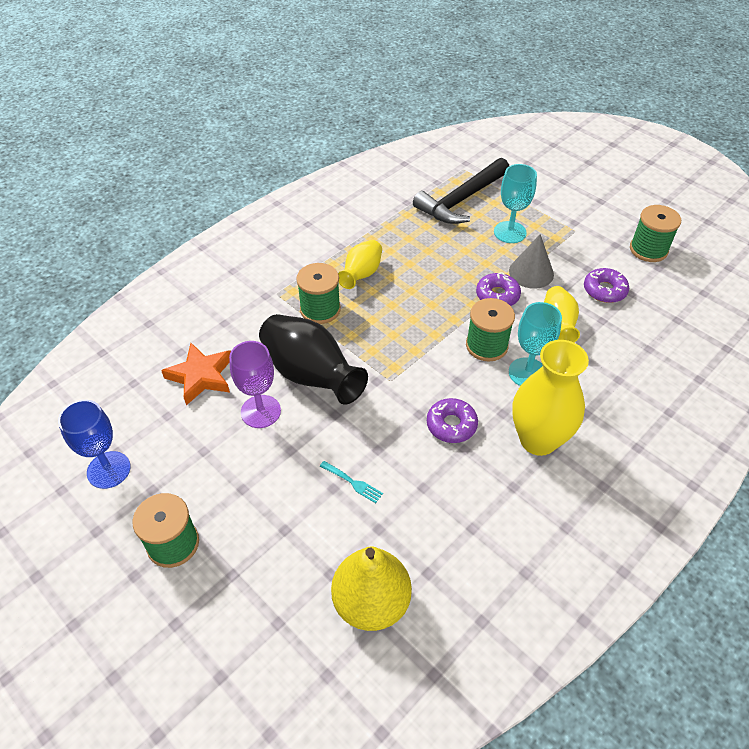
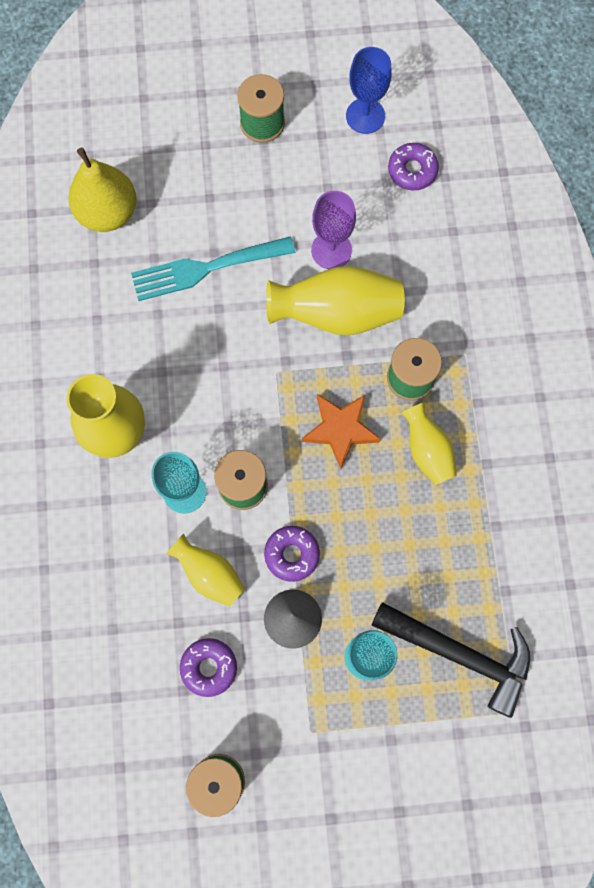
camera: 130 degrees right, 25 degrees up
orange star [161,343,231,405] -> orange star moved to [302,394,381,469]
black vase [259,314,368,405] -> yellow vase [266,266,405,336]
turquoise fork [320,461,383,503] -> turquoise fork [131,236,296,301], size x2.44
black hammer [413,158,509,224] -> black hammer turned 120 degrees clockwise [371,602,530,718]
purple donut [427,398,478,443] -> purple donut moved to [388,143,439,190]

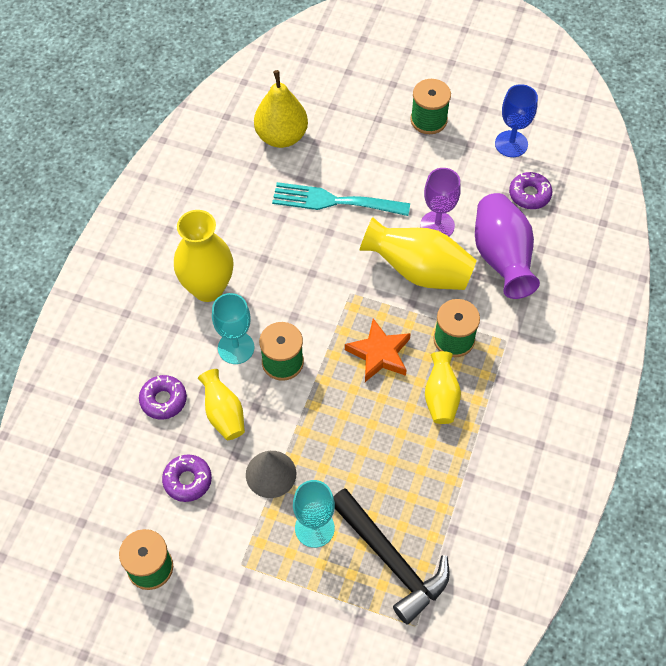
camera: 25 degrees right, 15 degrees down
purple donut [264,526,320,582] -> purple donut moved to [139,375,187,420]
none -> purple vase [475,193,540,299]

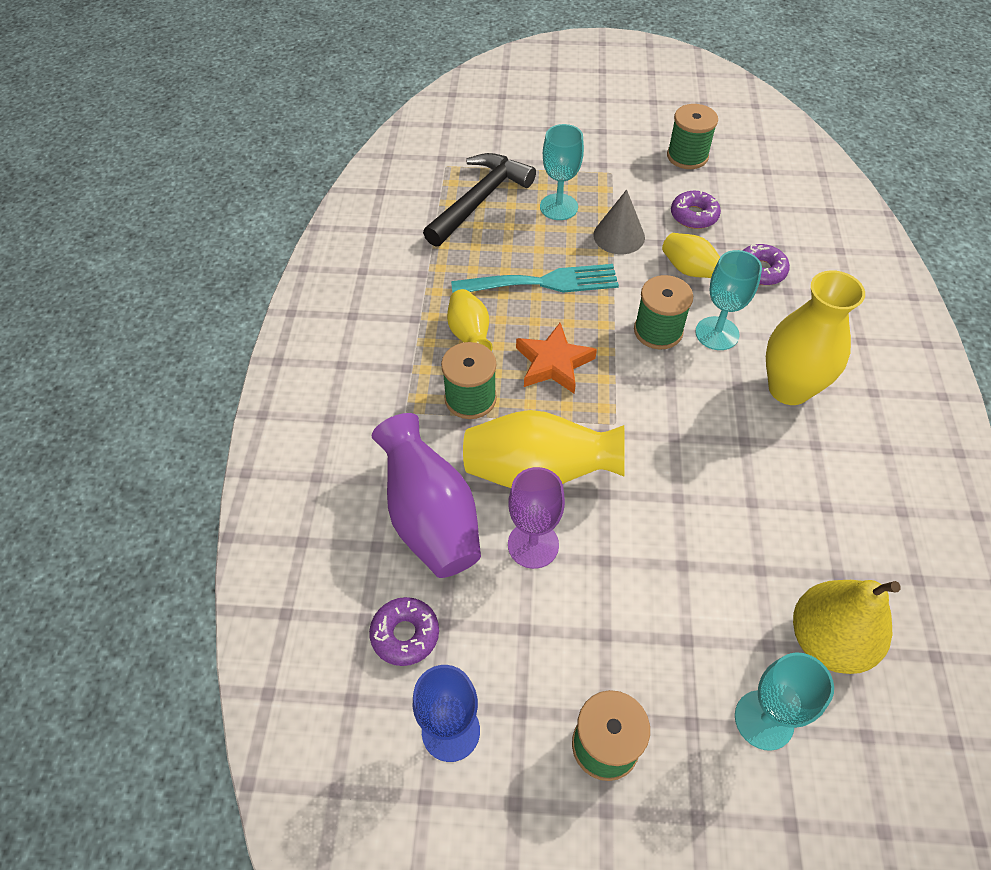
camera: 165 degrees right, 5 degrees down
turquoise fork [272,182,410,216] -> turquoise fork moved to [451,264,619,293]
black hammer [333,488,450,625] -> black hammer turned 90 degrees clockwise [423,153,536,247]
none -> turquoise goblet [735,652,834,751]

